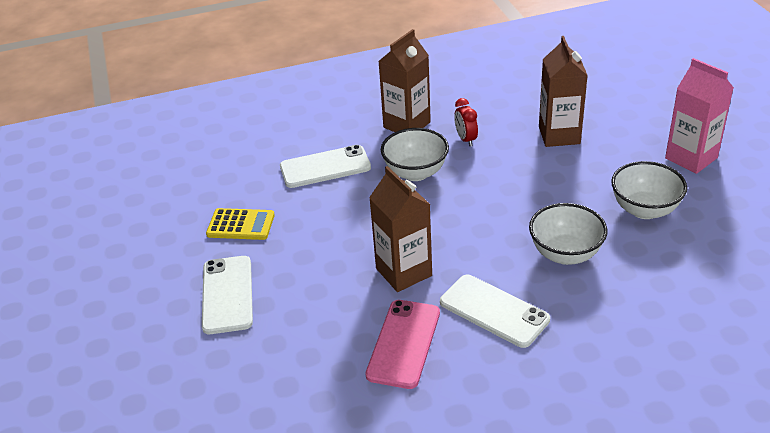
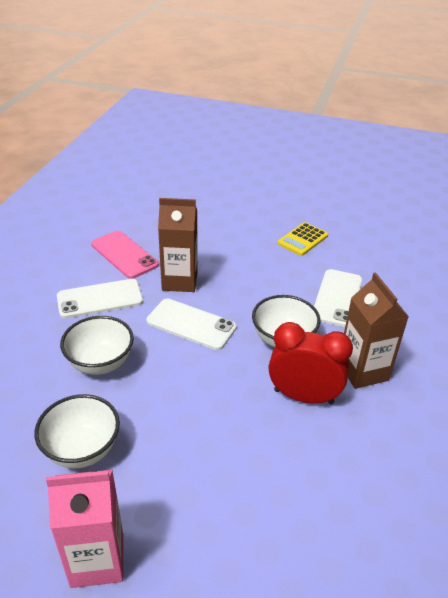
camera: 120 degrees right, 0 degrees up
white phone [202,256,253,334] -> white phone moved to [146,299,237,350]
red clock [454,98,478,146] -> red clock [269,322,353,404], size x1.90
brown carton [539,36,588,147] -> none

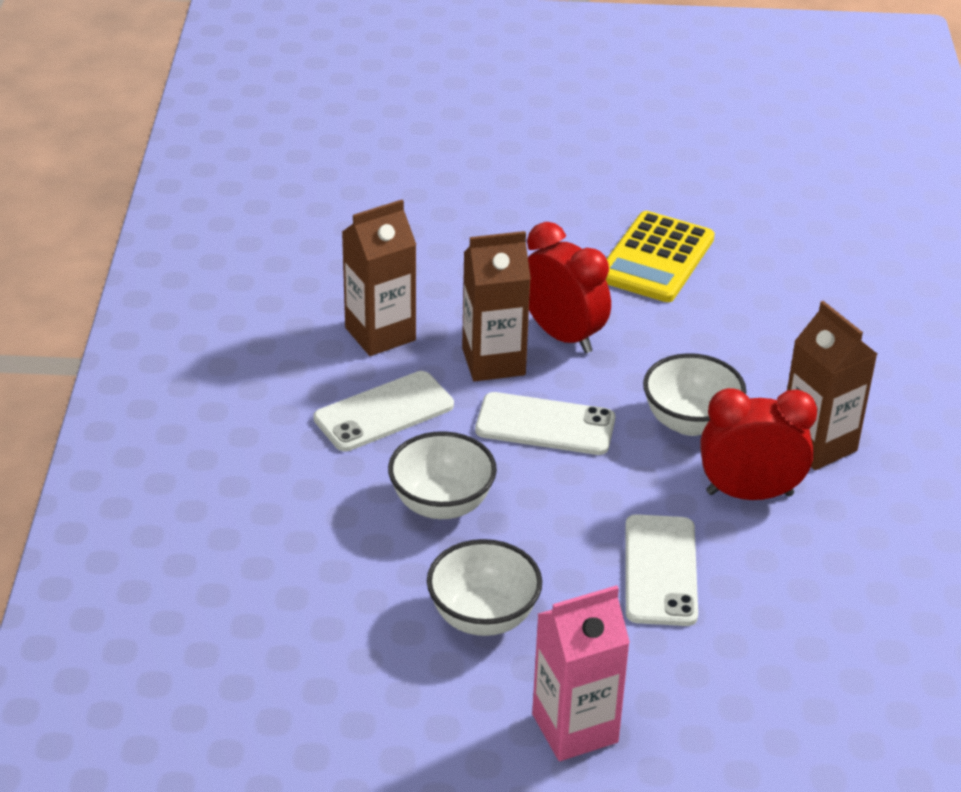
camera: 15 degrees left, 0 degrees up
pink phone [91,231,159,279] -> brown carton [342,200,416,356]
yellow calculator [277,222,328,256] -> yellow calculator [606,211,715,302], size x1.55
white phone [314,269,362,327] -> white phone moved to [625,514,698,626]
none -> red clock [527,222,611,353]

